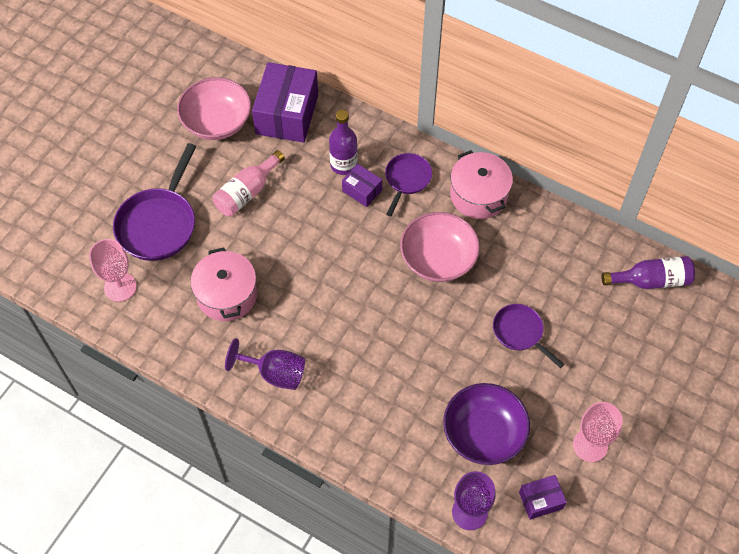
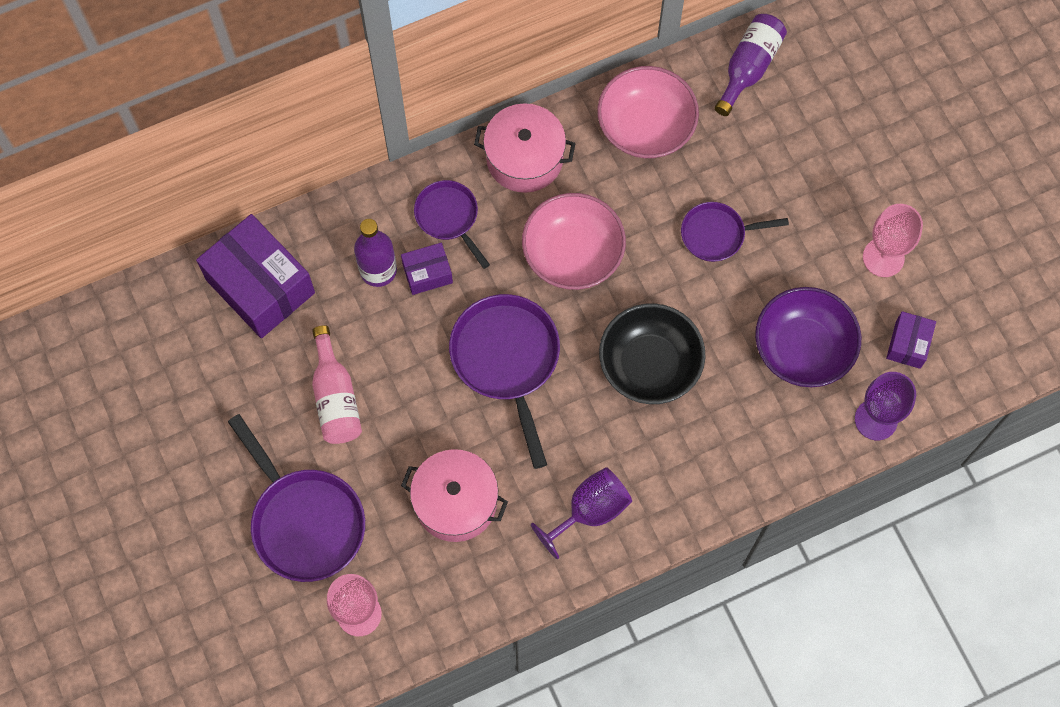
camera: 55 degrees left, 10 degrees up
pink bowl [177,77,251,140] -> pink bowl moved to [597,66,699,158]
none -> purple pan [449,294,560,469]
none -> black bowl [599,303,706,404]

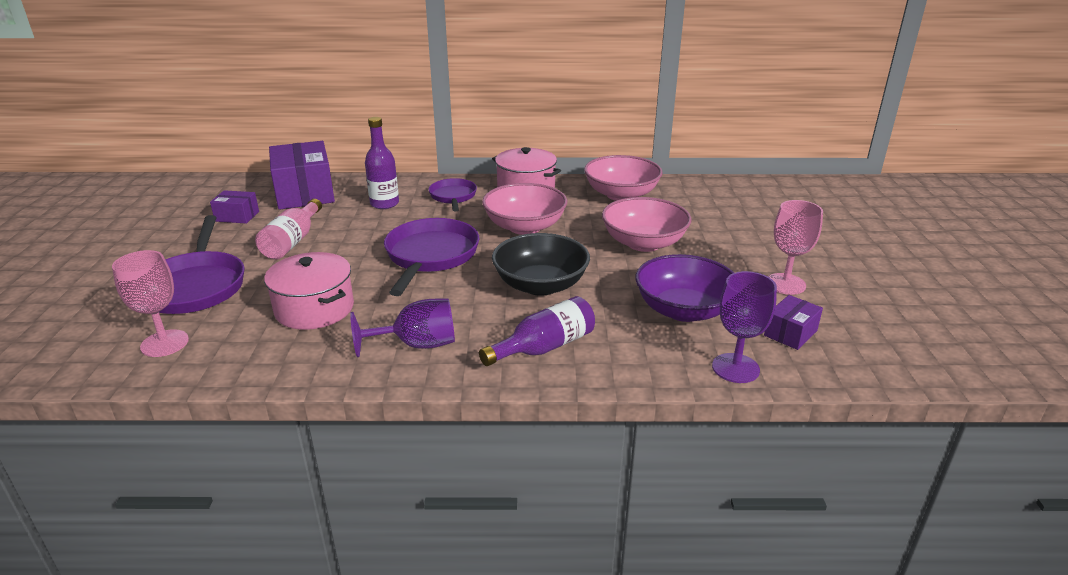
camera: 25 degrees right, 40 degrees down
purple box [401,243,453,295] -> purple box moved to [210,190,259,224]
purple pan [681,202,789,262] -> pink bowl [602,197,691,252]
purple bottle [715,14,787,116] -> purple bottle moved to [479,296,595,366]

